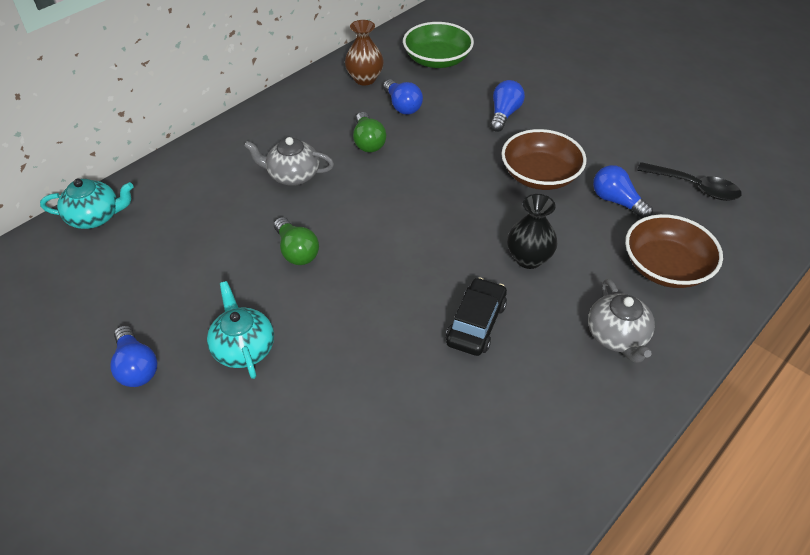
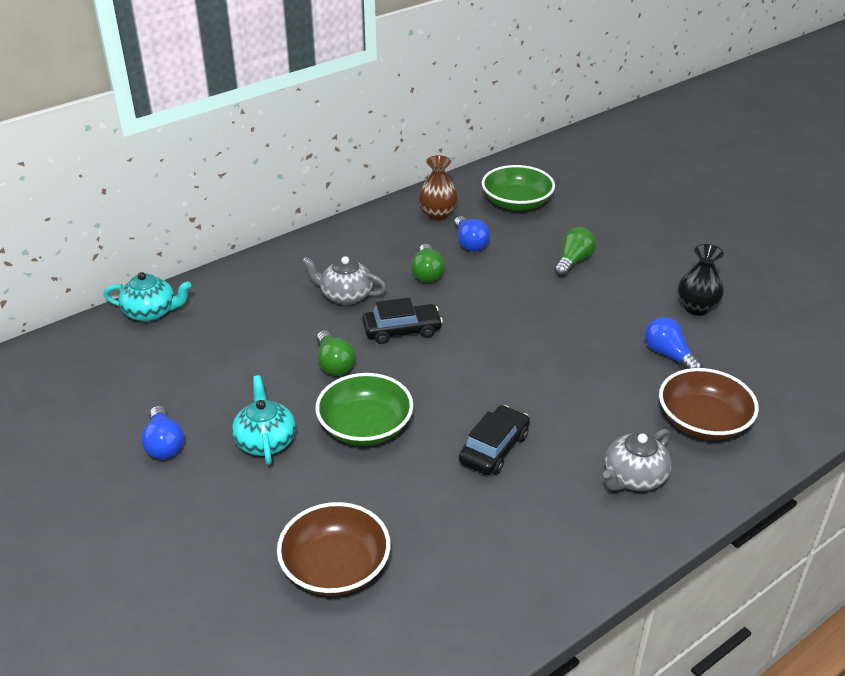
camera: 10 degrees right, 10 degrees down
blue light bulb [490,80,525,132] -> green light bulb [554,227,596,277]
brown bowl [501,129,586,190] -> brown bowl moved to [277,502,391,596]
black vase [507,194,557,269] -> black vase moved to [678,244,724,316]
grey teapot [588,279,655,363] -> grey teapot turned 45 degrees clockwise [603,429,672,491]
black spoon [637,162,741,201] -> none
none -> green bowl [315,373,414,446]
none -> black car [362,298,443,344]

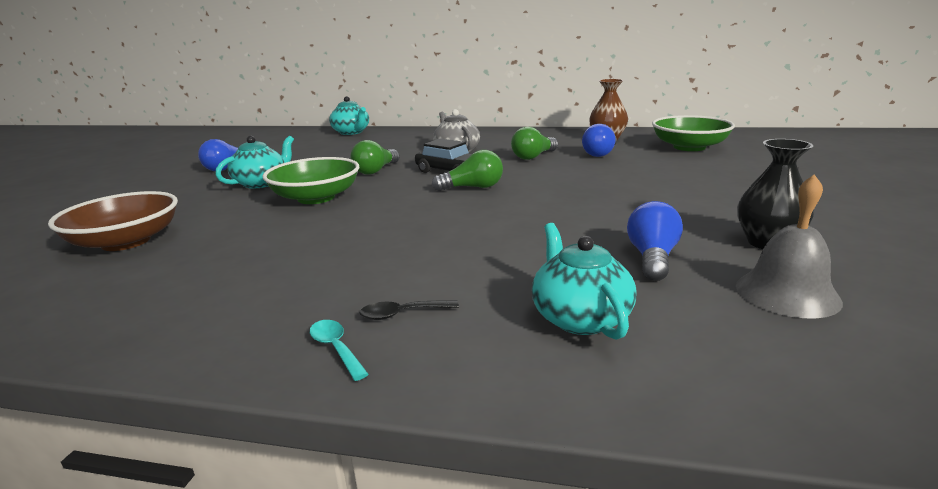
camera: 50 degrees right, 15 degrees down
black car [459,405,530,475] -> none
green light bulb [554,227,596,277] -> green light bulb moved to [432,150,503,191]
grey teapot [603,429,672,491] -> black spoon [360,300,459,320]
brown bowl [659,368,759,440] -> turquoise teapot [532,223,636,340]
none -> turquoise spoon [310,320,369,381]
none -> grey bell [736,174,843,318]

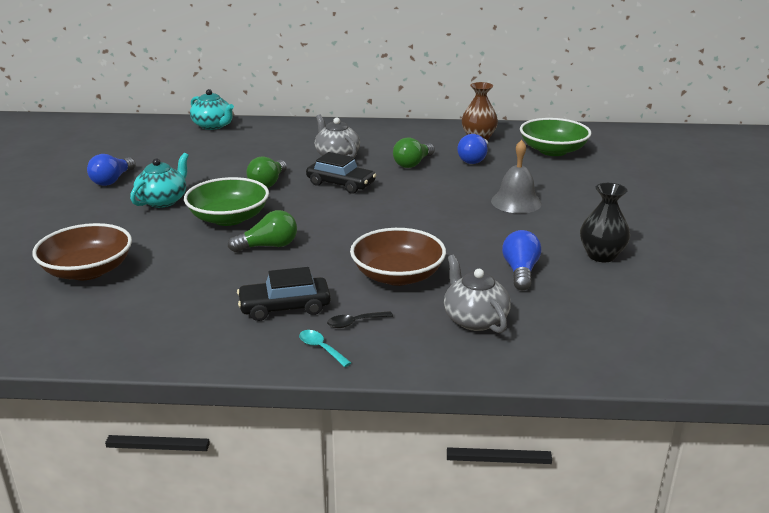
camera: 10 degrees left, 5 degrees up
green light bulb [432,150,503,191] -> green light bulb moved to [228,210,297,252]
turquoise teapot [532,223,636,340] -> grey teapot [444,255,511,333]
grey bell [736,174,843,318] -> grey bell moved to [491,140,542,213]
none -> black car [237,267,331,321]
none -> brown bowl [350,228,446,286]

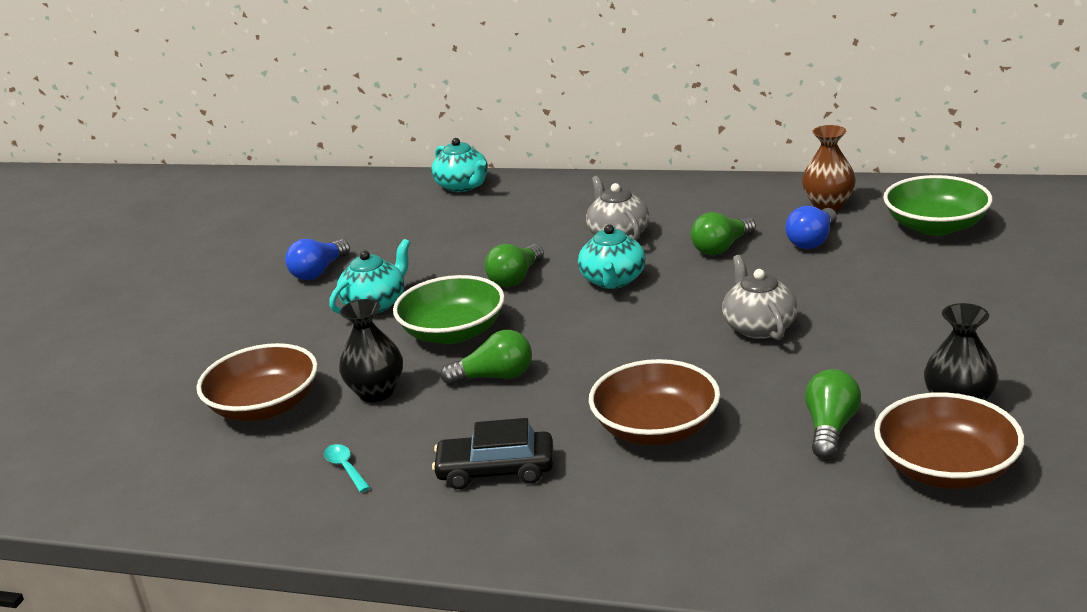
camera: 15 degrees right, 0 degrees up
turquoise spoon [299,330,351,367] -> turquoise spoon moved to [324,444,370,492]
black car [306,152,376,194] -> turquoise teapot [578,224,646,289]
black spoon [327,311,393,328] -> none
grey teapot [444,255,511,333] -> grey teapot moved to [722,255,798,340]
grey bell [491,140,542,213] -> none
blue light bulb [502,230,541,290] -> green light bulb [805,369,861,459]
none -> black vase [339,299,403,402]
none -> brown bowl [874,392,1024,489]

